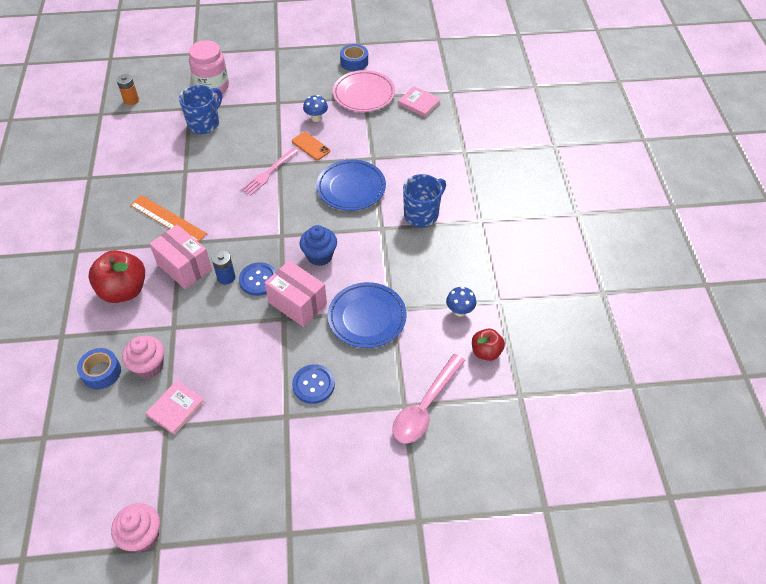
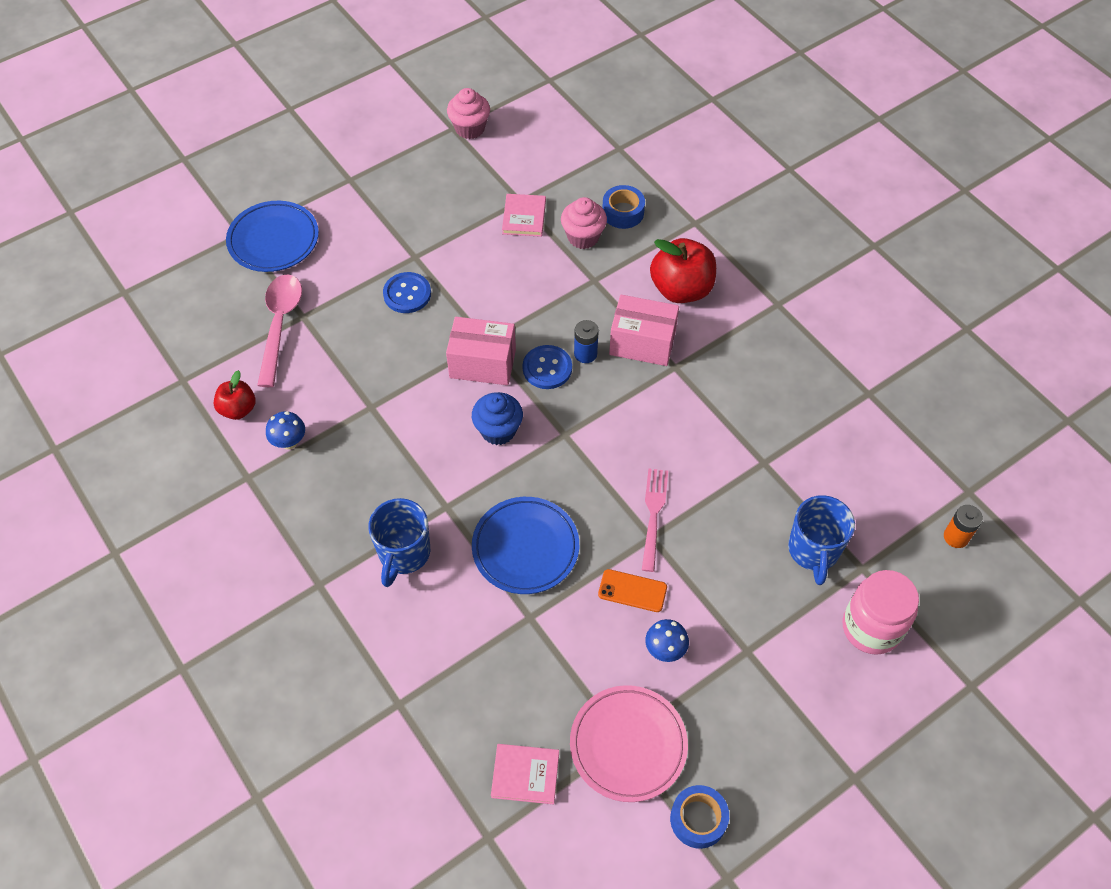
camera: 150 degrees right, 5 degrees up
orange ruler [130,195,207,242] -> none
blue plate [328,282,407,348] -> blue plate moved to [226,201,319,272]

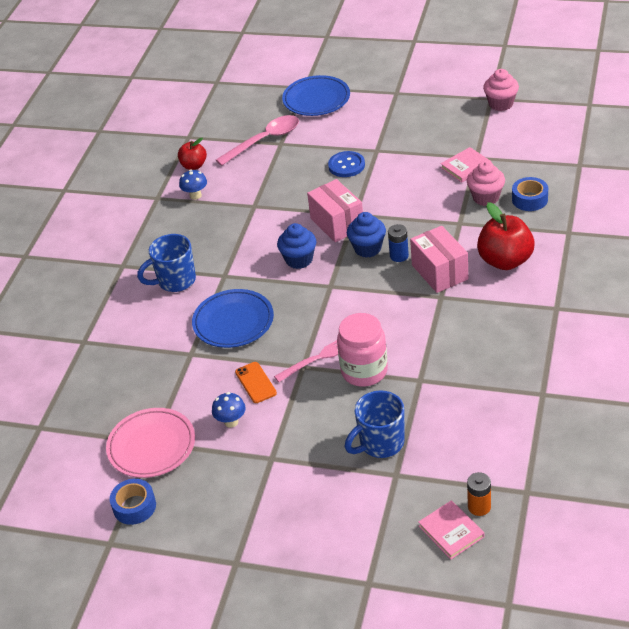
camera: 55 degrees right, 15 degrees down
pink book [491,744,559,805] -> pink book moved to [418,500,484,559]
blue button [523,345,572,389] -> blue cupcake [347,212,386,258]
pink jar [843,570,919,655] -> pink jar moved to [337,313,388,387]

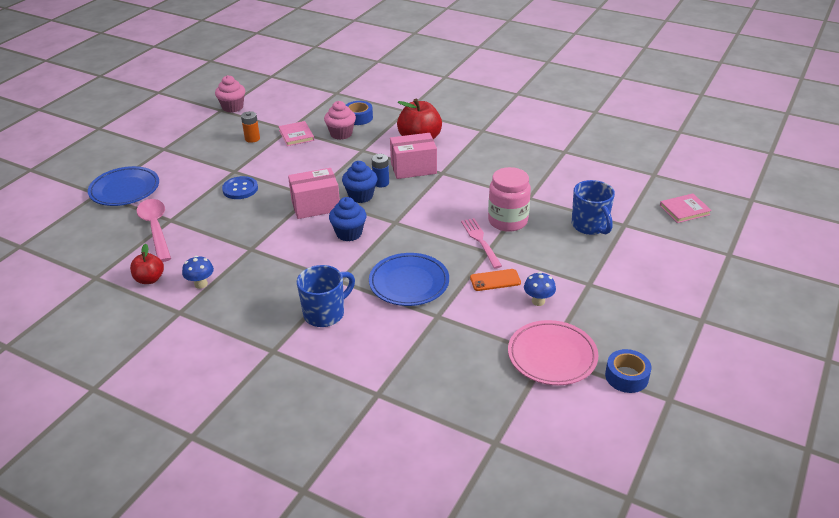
camera: 80 degrees left, 5 degrees down
blue mug [137,234,196,292] -> blue mug turned 120 degrees counterclockwise [297,265,355,327]
orange battery [467,472,491,516] -> orange battery moved to [241,111,260,143]

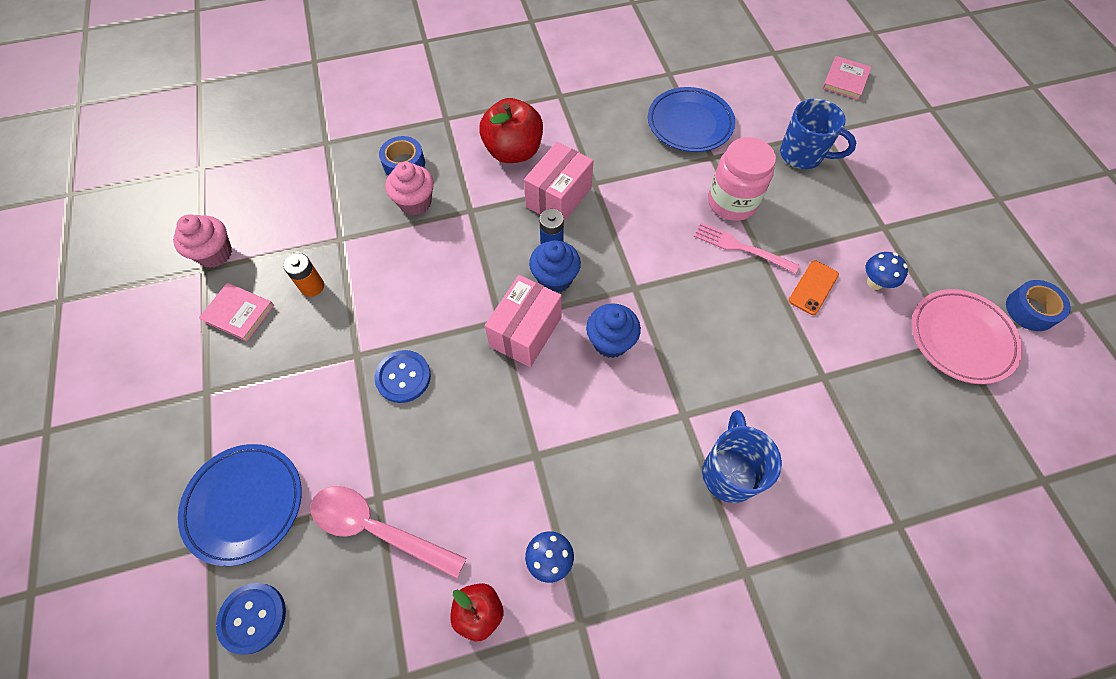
camera: 45 degrees left, 25 degrees up
pink book [278,121,314,146] -> pink book moved to [199,283,274,342]
blue plate [369,253,449,306] -> blue plate moved to [648,87,735,152]
none -> blue button [216,583,286,655]

